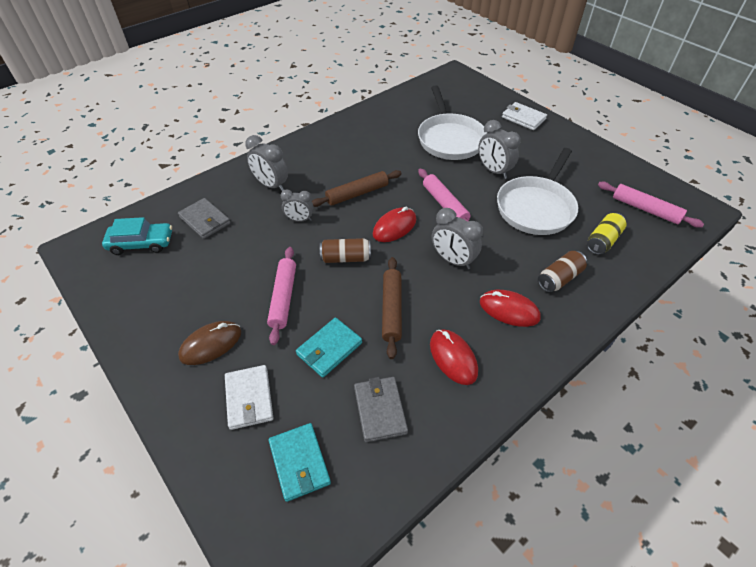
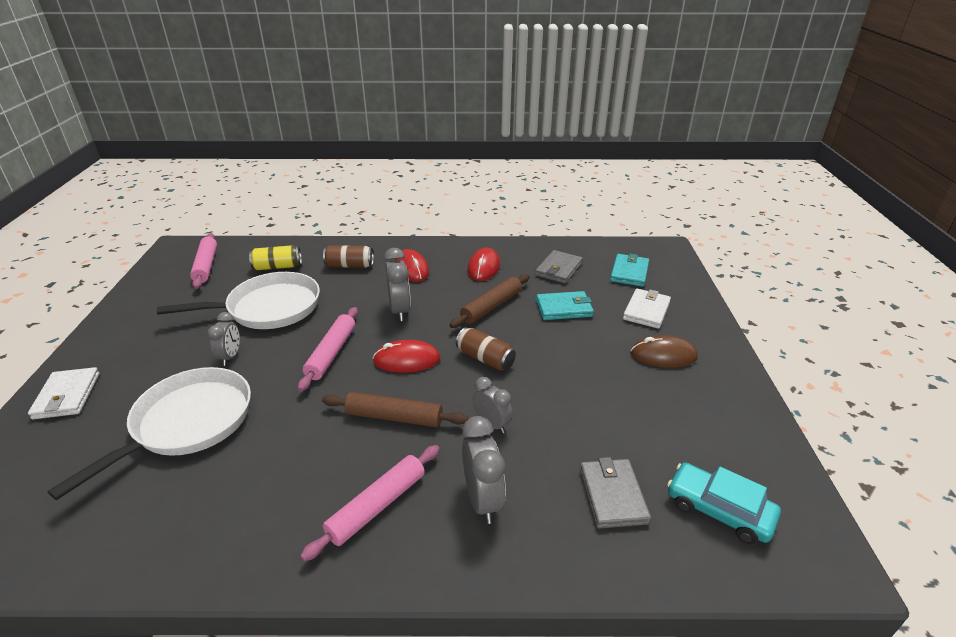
camera: 140 degrees left, 15 degrees down
pink rolling pin [267,247,296,345] -> pink rolling pin moved to [300,445,440,562]
grey clock [478,120,521,179] -> grey clock [207,312,240,366], size x0.66

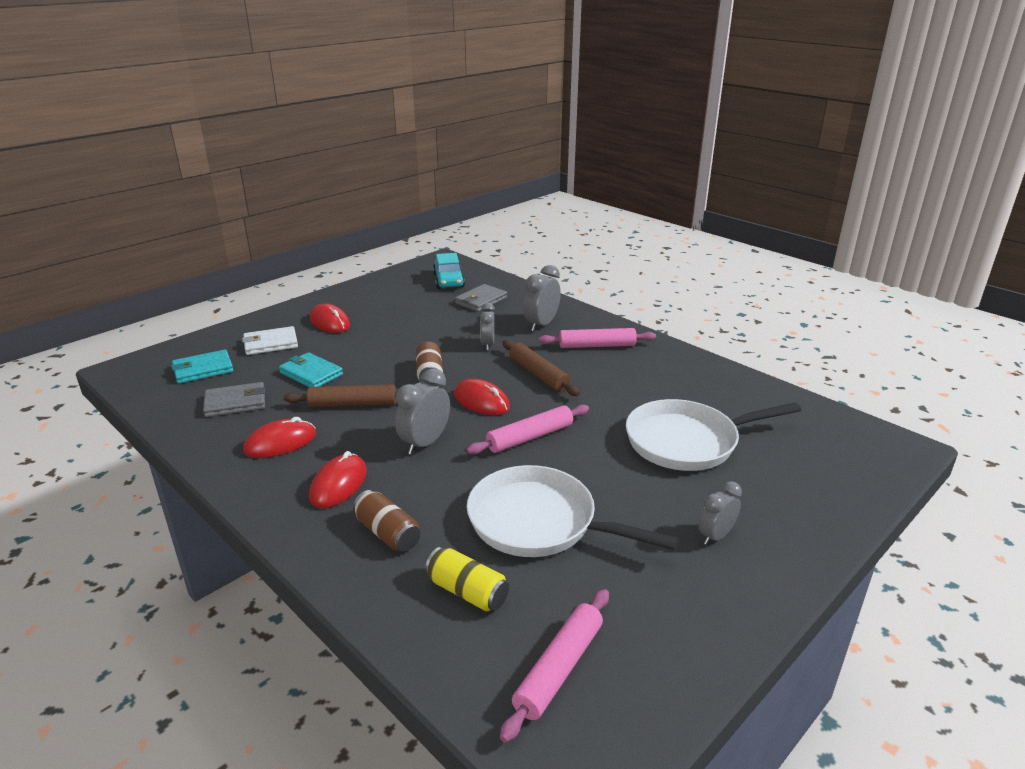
camera: 135 degrees left, 5 degrees down
white wallet [28,367,100,419] -> none
grey clock [207,312,240,366] -> grey clock moved to [698,481,742,545]
brown mouse [630,335,698,368] -> red mouse [310,303,350,333]

